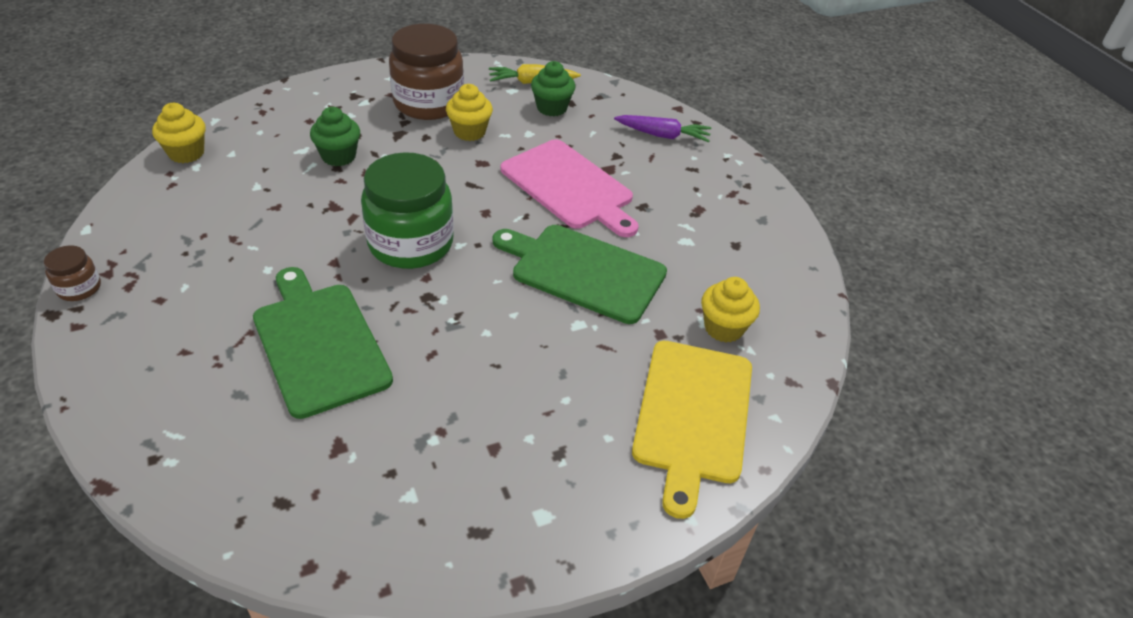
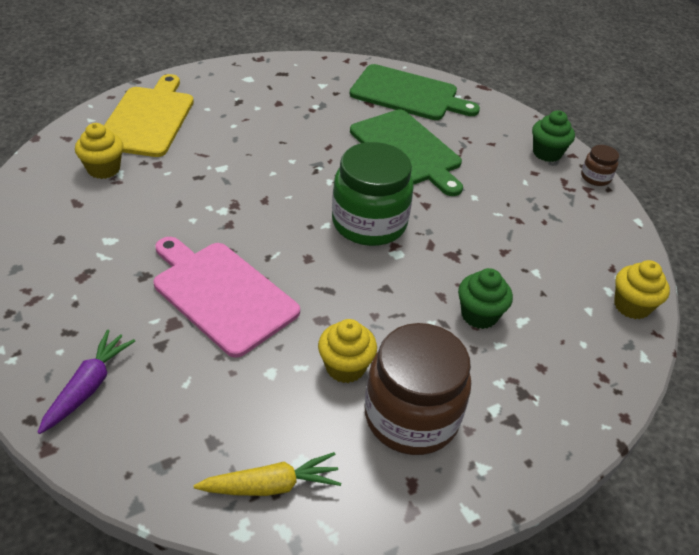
camera: 175 degrees right, 0 degrees up
green cutting board [493,225,667,324] -> green cutting board moved to [350,64,480,120]
green cupcake [531,61,575,116] -> green cupcake moved to [532,110,575,162]
purple carrot [614,115,711,142] -> purple carrot turned 105 degrees clockwise [37,329,135,434]

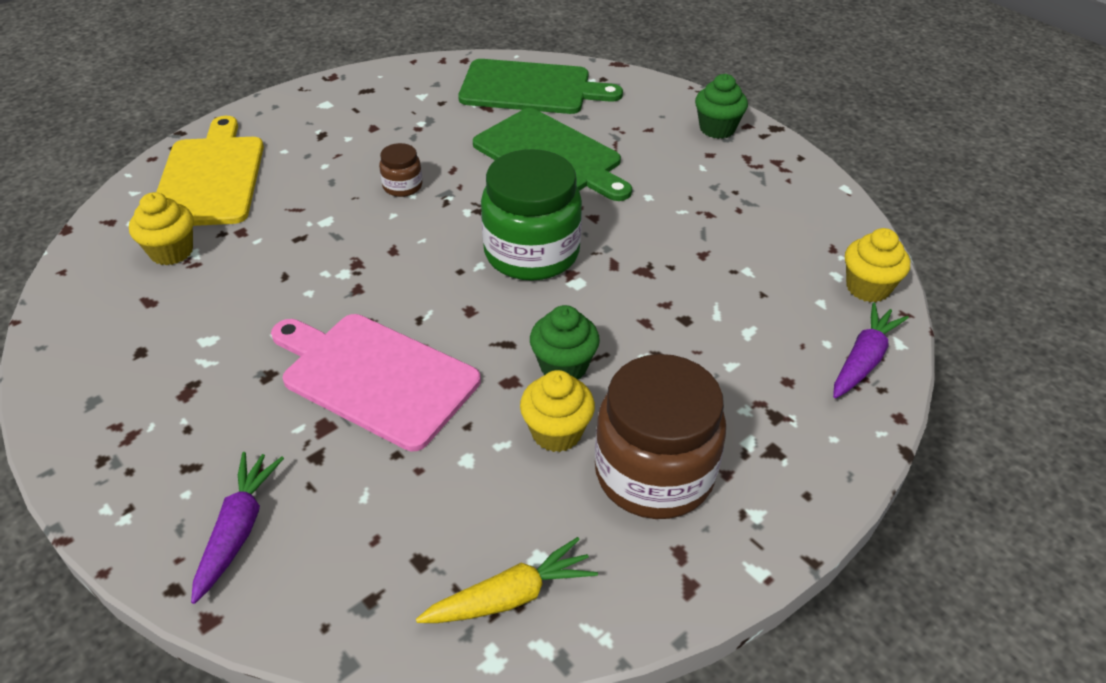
camera: 10 degrees left, 0 degrees up
green cupcake [458,268,513,329] -> green cupcake moved to [530,305,600,379]
brown jar [581,145,619,186] -> brown jar moved to [379,143,422,197]
none -> purple carrot [833,302,909,398]

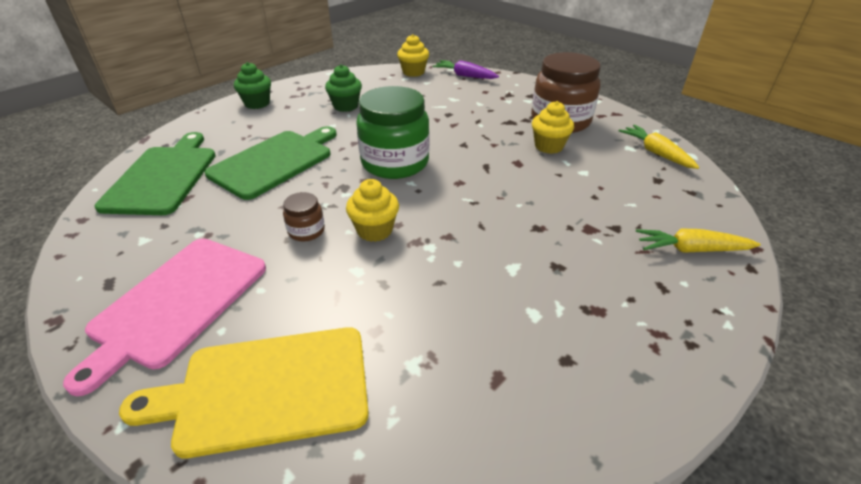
camera: 95 degrees left, 5 degrees down
yellow cupcake [129,192,194,265] -> yellow cupcake moved to [346,179,399,242]
purple carrot [191,452,284,604] -> yellow carrot [636,229,761,253]
pink cutting board [271,314,481,451] -> pink cutting board moved to [63,238,266,396]
green cupcake [530,305,600,379] -> green cupcake moved to [325,64,362,112]

